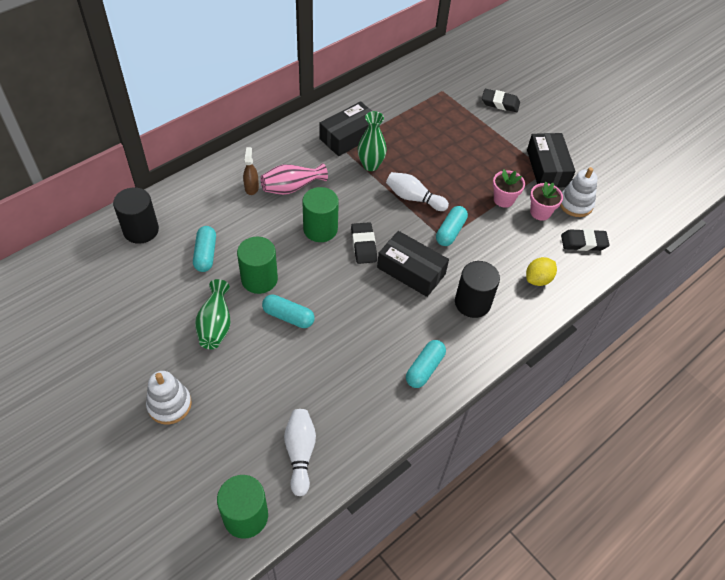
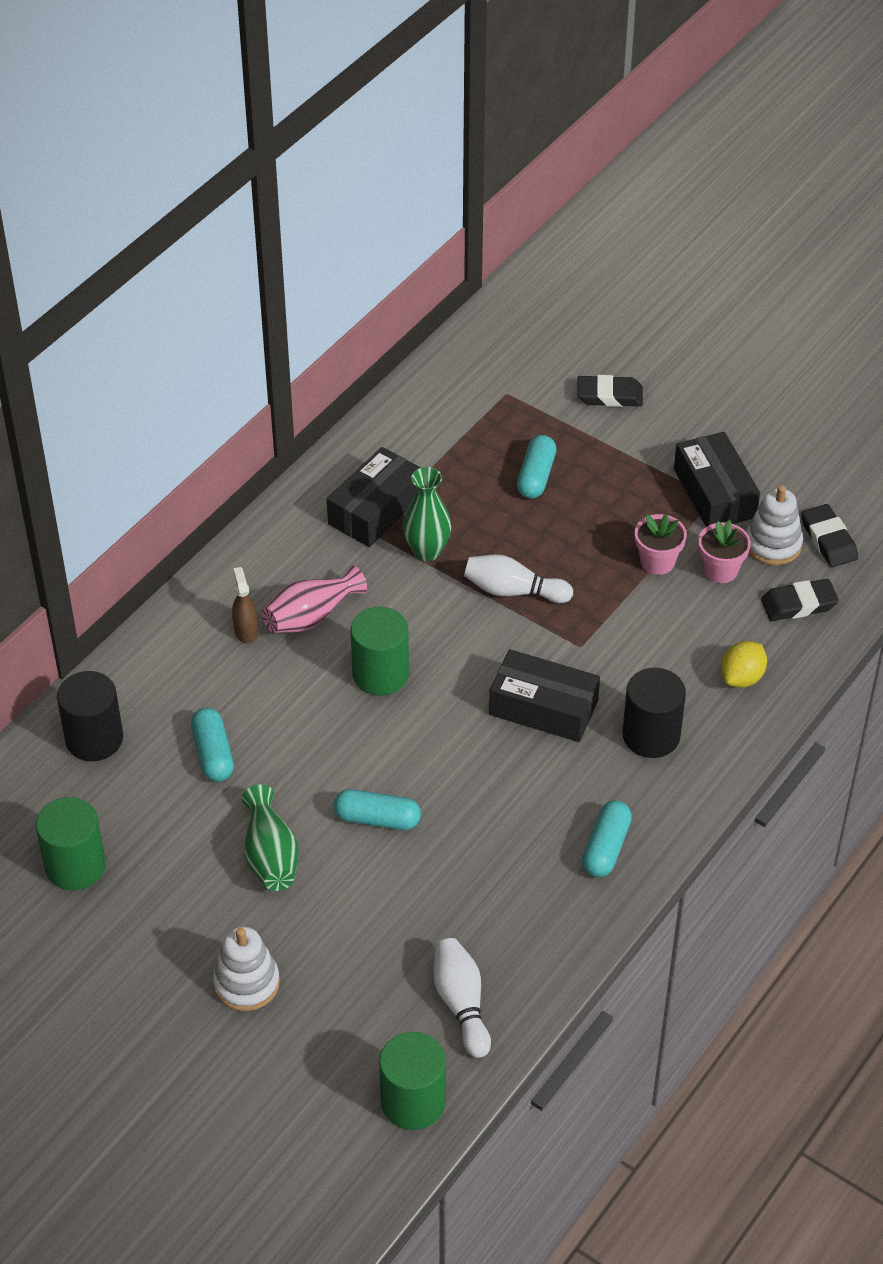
camera: 10 degrees left, 5 degrees down
green cylinder [237,237,278,294] -> green cylinder moved to [36,797,106,890]
black eraser [351,222,377,264] -> black eraser moved to [801,504,858,567]
turquoise capsule [436,206,468,246] -> turquoise capsule moved to [517,435,557,498]

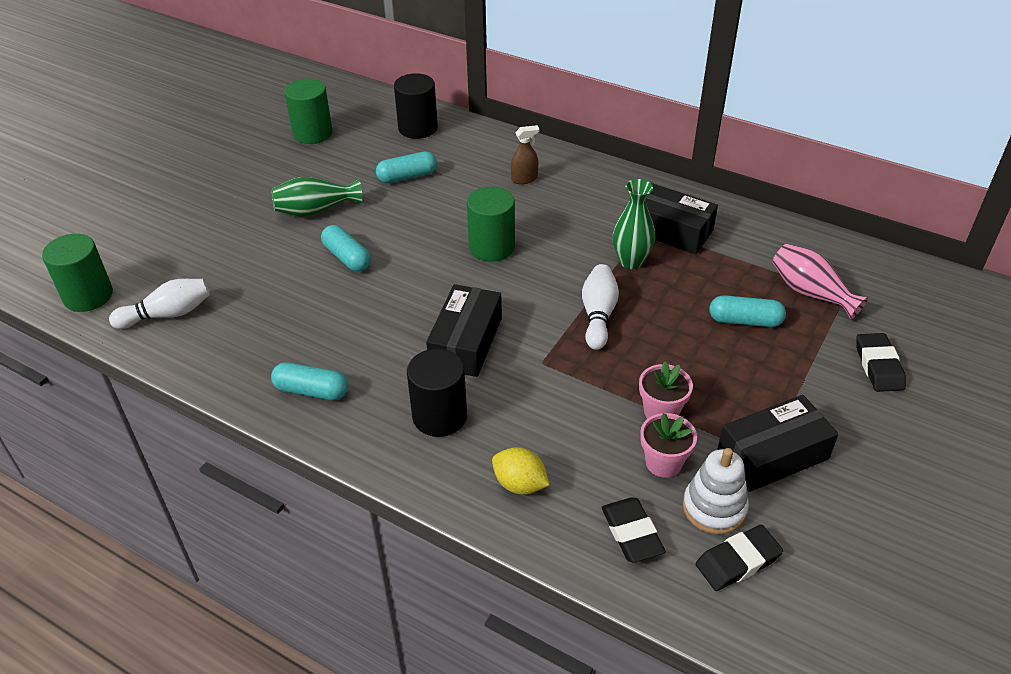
camera: 85 degrees right, 5 degrees down
white stacking toy [213,926,280,1011] -> none
pink vase [262,566,367,633] -> pink vase moved to [772,244,868,320]
turquoise capsule [333,789,421,830] -> turquoise capsule turned 45 degrees counterclockwise [321,225,371,272]

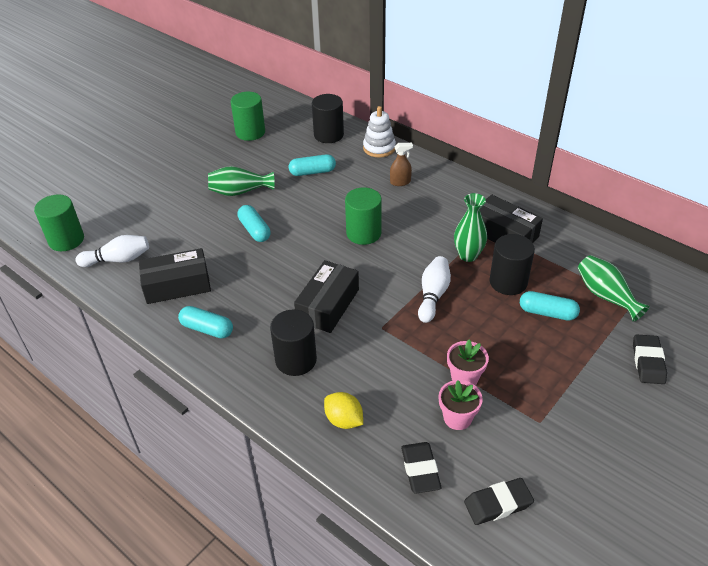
camera: 10 degrees right, 0 degrees up
white stacking toy [683,448,749,534] -> white stacking toy moved to [363,106,396,158]
black box [717,395,839,492] -> black box moved to [139,248,211,304]
pink vase [772,244,868,320] -> green vase [578,255,650,322]
none -> black cylinder [489,234,535,295]

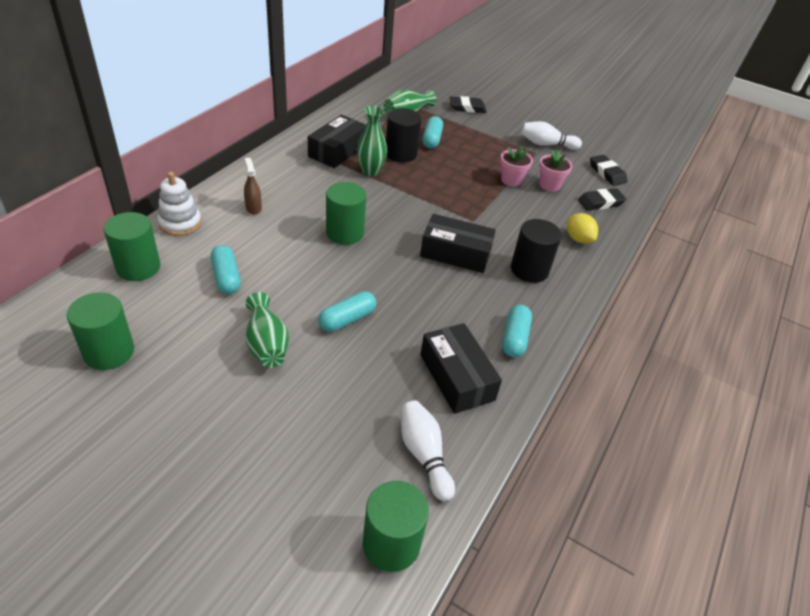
camera: 105 degrees left, 0 degrees up
black cylinder [312,94,344,143] -> green cylinder [104,212,160,281]
yellow lemon [324,392,363,429] -> yellow lemon turned 60 degrees counterclockwise [567,213,598,243]
white bowling pin [418,256,451,323] -> white bowling pin moved to [521,121,582,150]

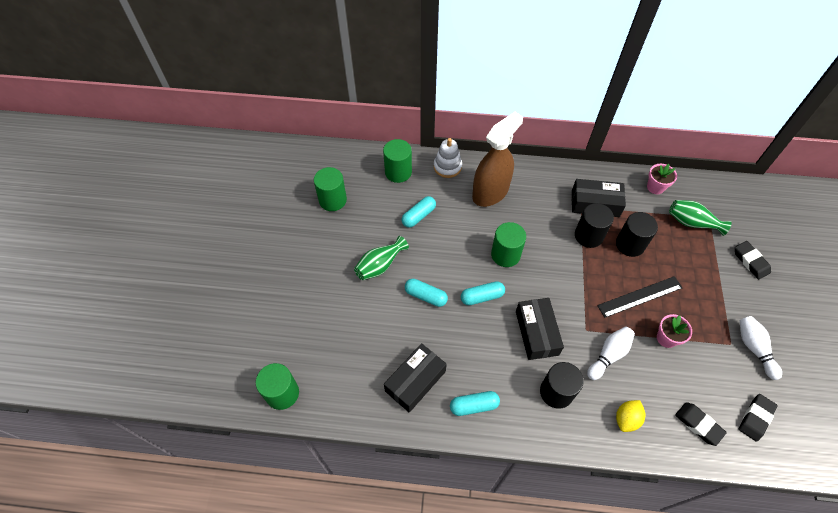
camera: 70 degrees right, 15 degrees up
brown spray bottle [244,158,262,215] -> brown spray bottle [472,112,523,207], size x2.49
green vase [357,106,387,176] -> black cylinder [575,203,614,248]
white bowling pin [401,400,455,501] -> white bowling pin moved to [587,327,635,380]
turquoise capsule [422,116,443,149] -> turquoise capsule moved to [461,281,505,305]
pink flower pot [539,150,572,192] -> pink flower pot moved to [647,164,677,194]
none -> black ruler [597,276,682,318]

